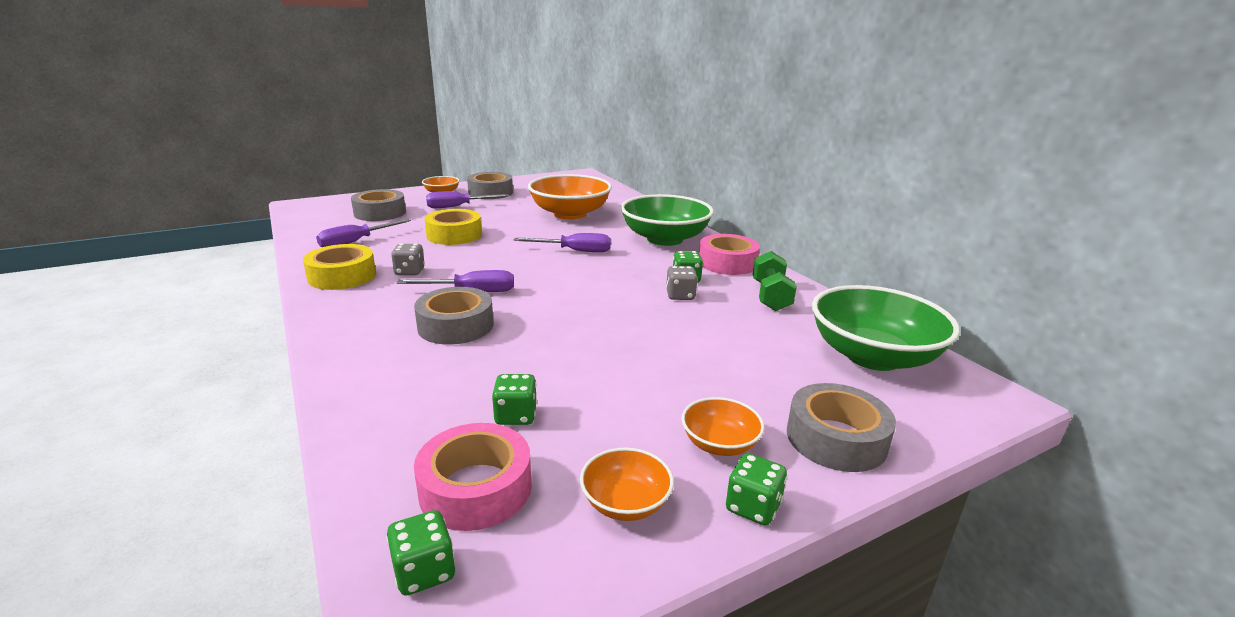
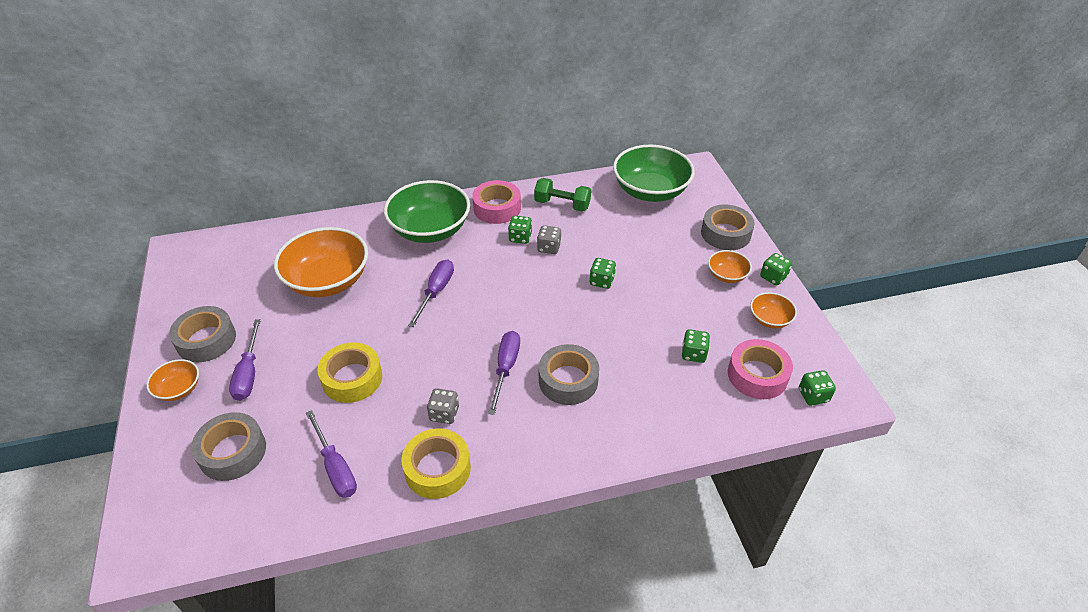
camera: 75 degrees left, 20 degrees up
none -> green dice [589,258,616,289]

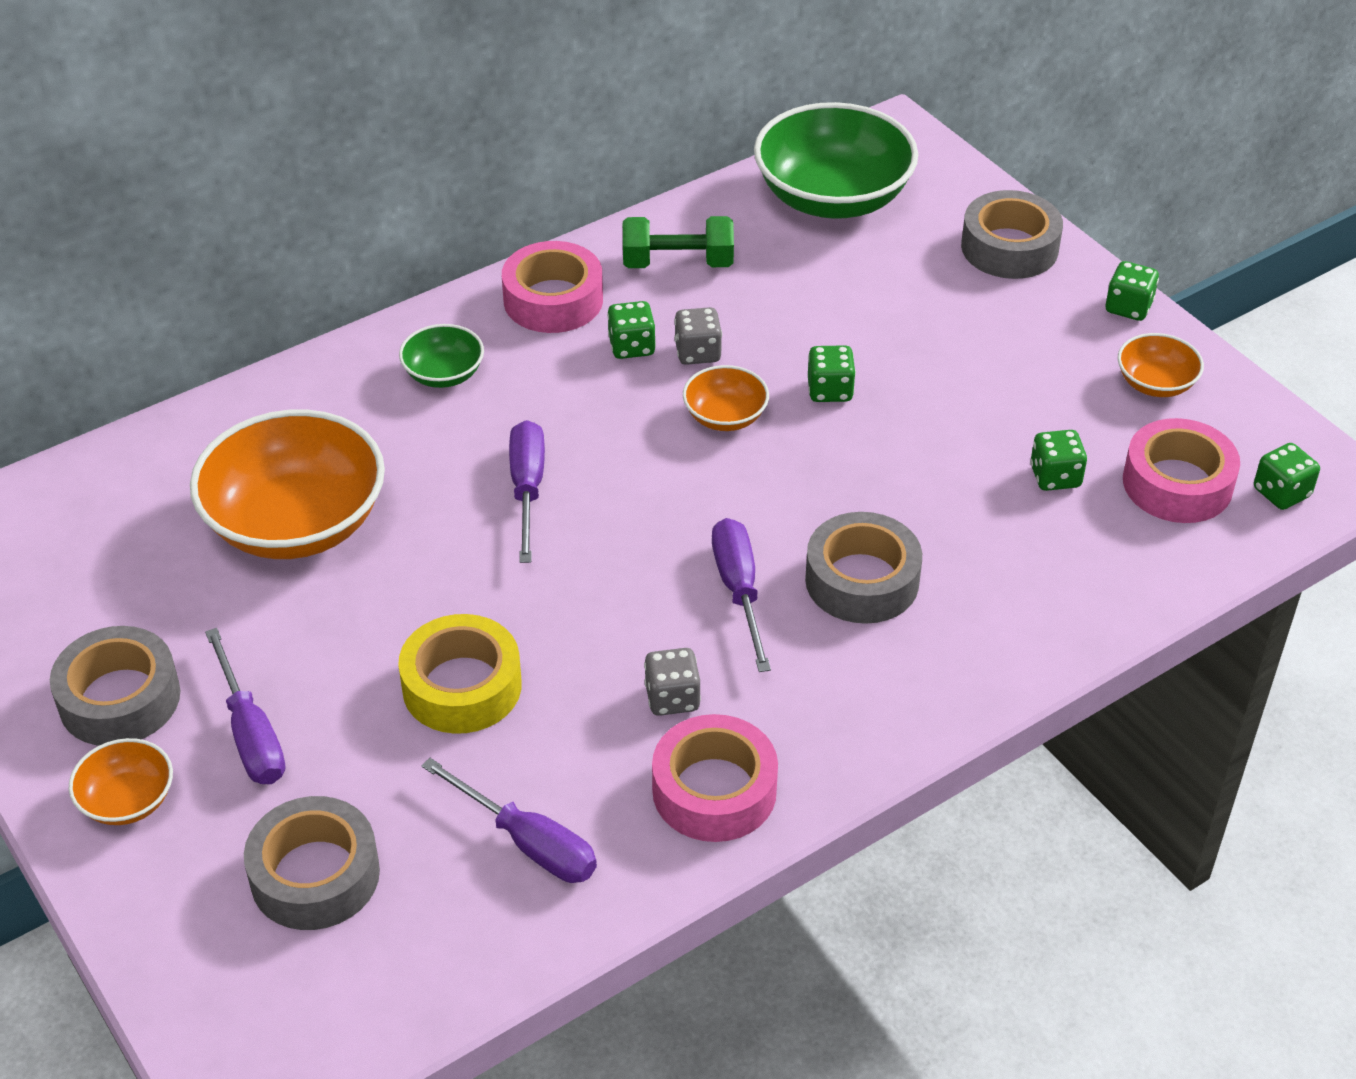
camera: 20 degrees left, 0 degrees up
green bowl [384,180,470,243] -> green bowl [399,324,484,388], size x0.48
yellow tape [402,428,471,499] -> pink tape [652,714,778,842]
orange bowl [708,250,752,283] -> orange bowl moved to [683,365,769,431]

